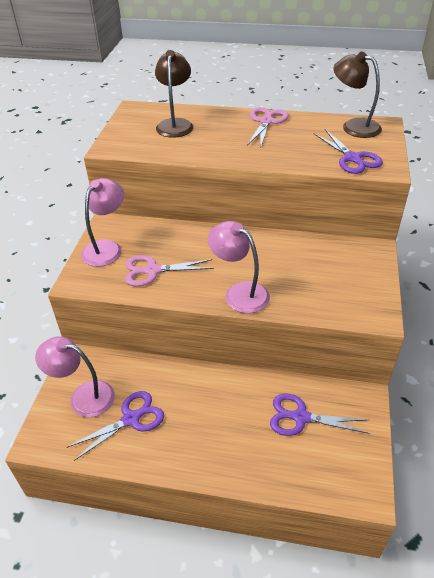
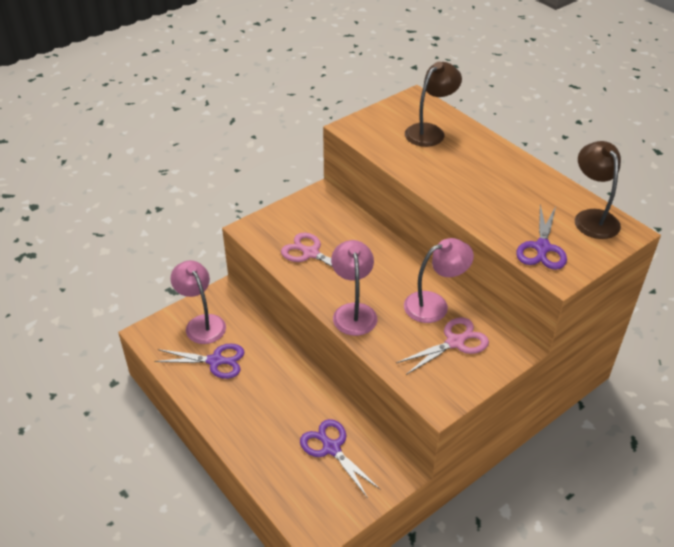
camera: 40 degrees right, 0 degrees up
pink lamp [81,178,124,267] -> pink lamp moved to [404,238,474,323]
pink scissors [247,107,289,146] -> pink scissors moved to [396,317,489,375]

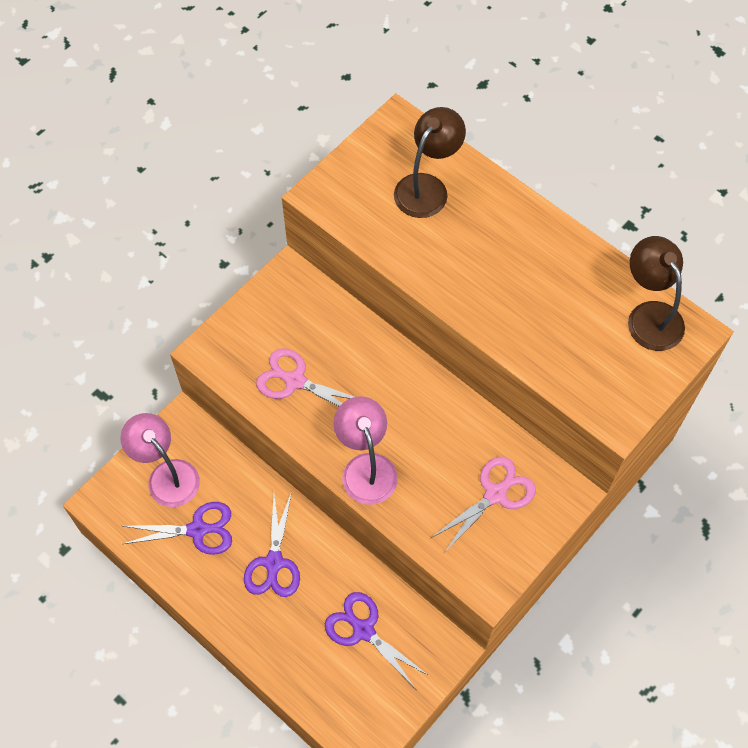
camera: 10 degrees left, 20 degrees up
pink lamp [404,238,474,323] -> none
purple scissors [516,205,567,270] -> purple scissors moved to [244,491,300,597]

